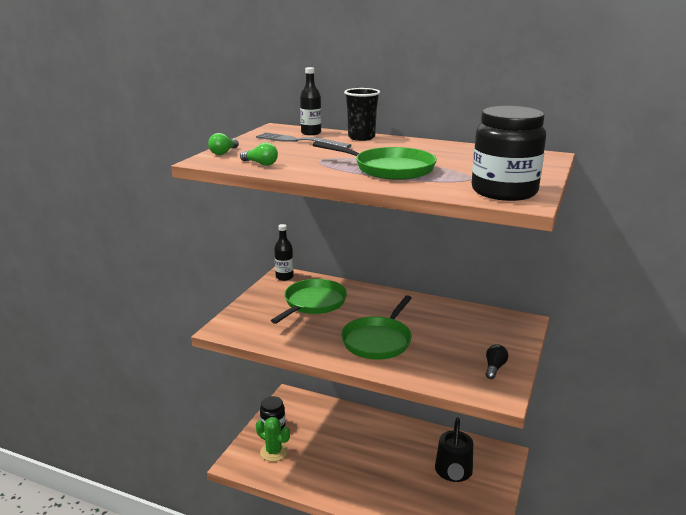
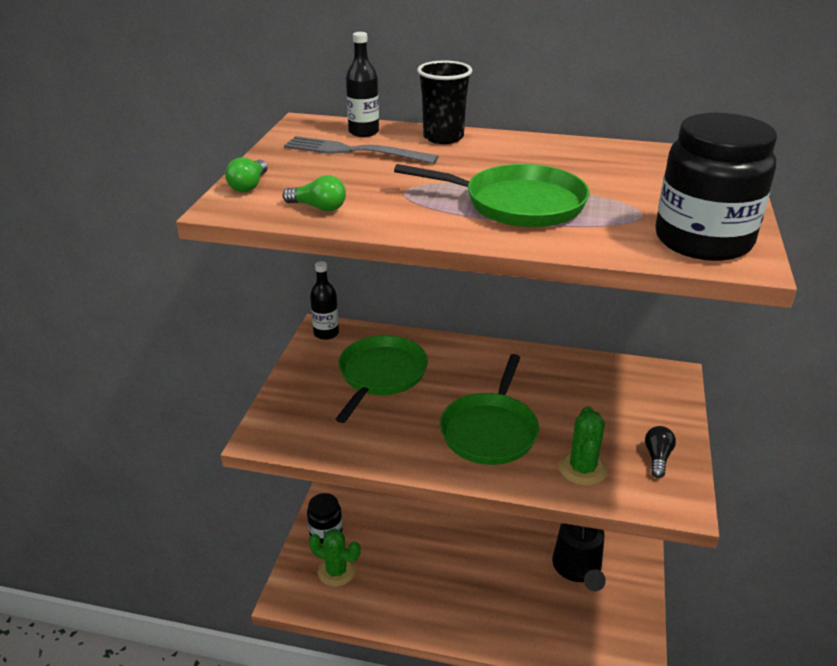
camera: 10 degrees left, 10 degrees up
none -> green cactus [559,406,607,486]

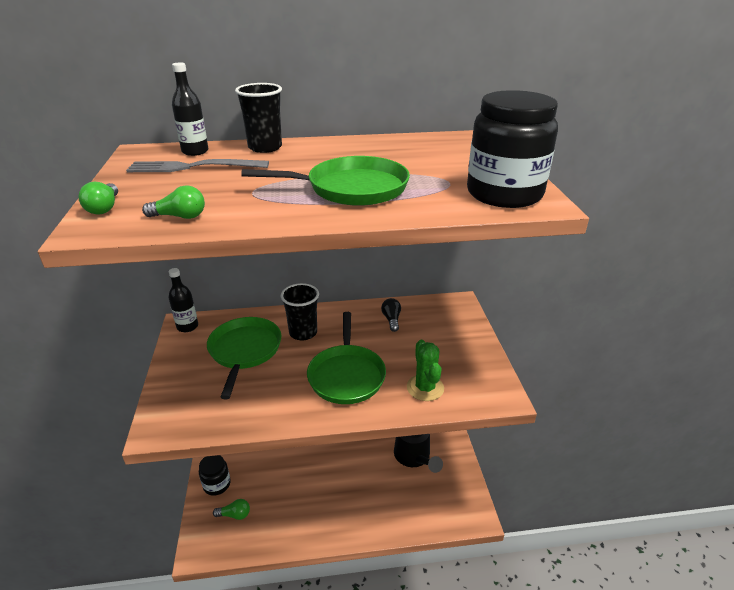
camera: 20 degrees left, 0 degrees up
green cactus [309,529,361,587] -> green light bulb [213,499,250,520]
black light bulb [645,426,676,478] -> black light bulb moved to [381,298,401,332]
none -> black cup [281,283,319,340]

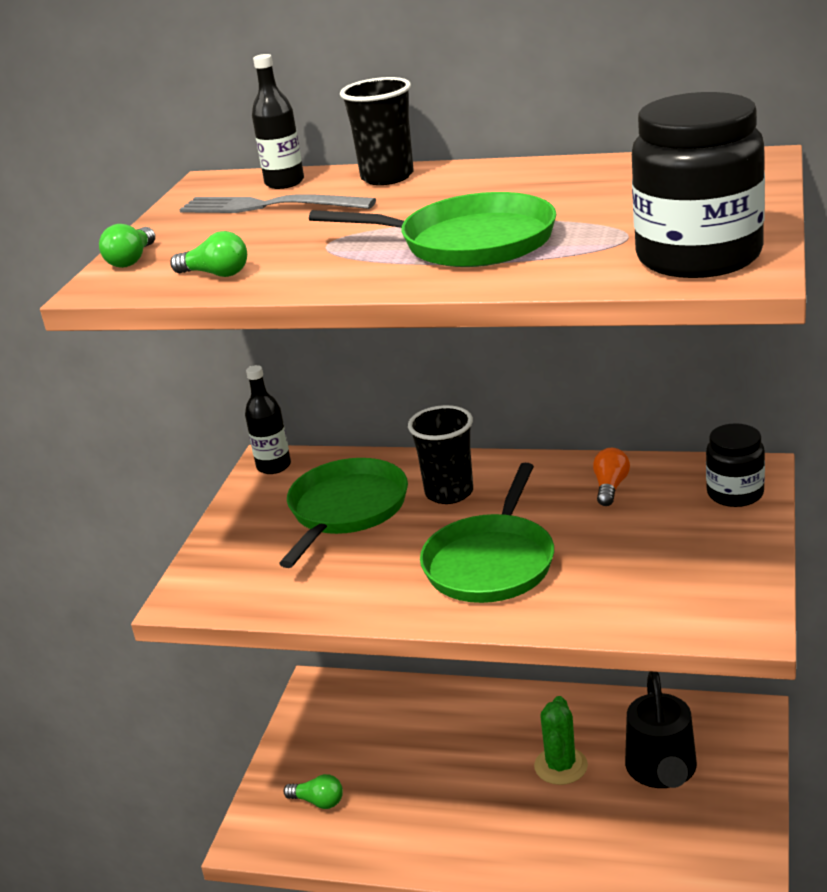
camera: 25 degrees right, 5 degrees down
black jar [199,455,231,496] -> black jar moved to [706,423,765,507]
black light bulb [381,298,401,332] -> orange light bulb [593,448,630,506]
green cactus [407,340,444,401] -> green cactus moved to [534,696,588,785]

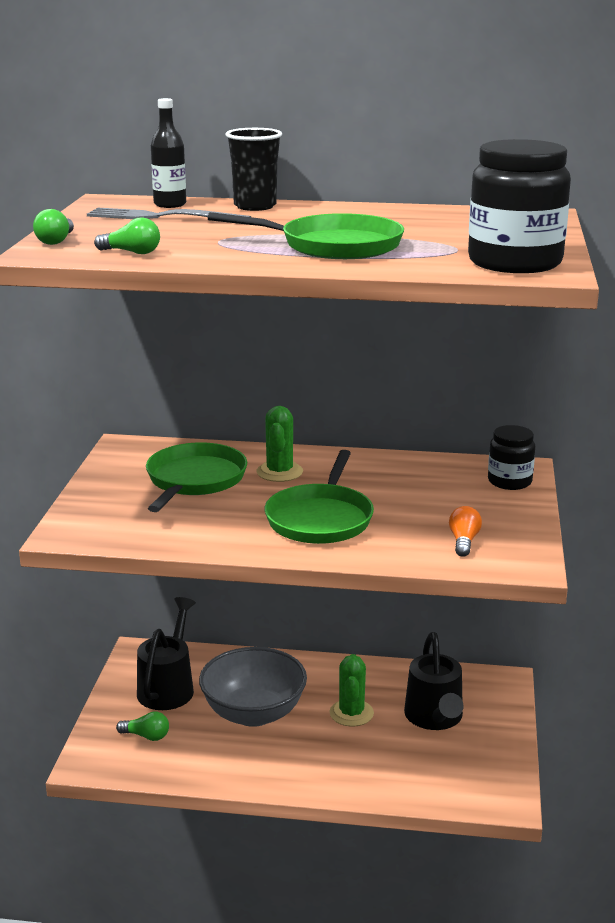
camera: 10 degrees left, 5 degrees down
black bottle [245,365,291,474] -> none
black cup [408,405,473,504] -> green cactus [257,406,303,482]
orange light bulb [593,448,630,506] -> orange light bulb moved to [449,506,482,557]
none -> black watering can [137,597,196,710]
none -> grey bowl [199,647,307,727]

